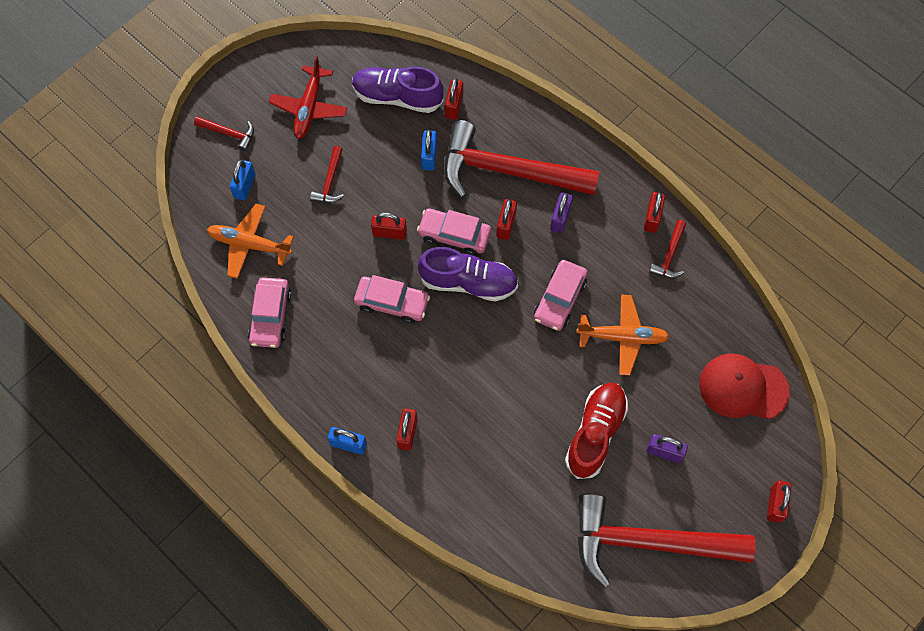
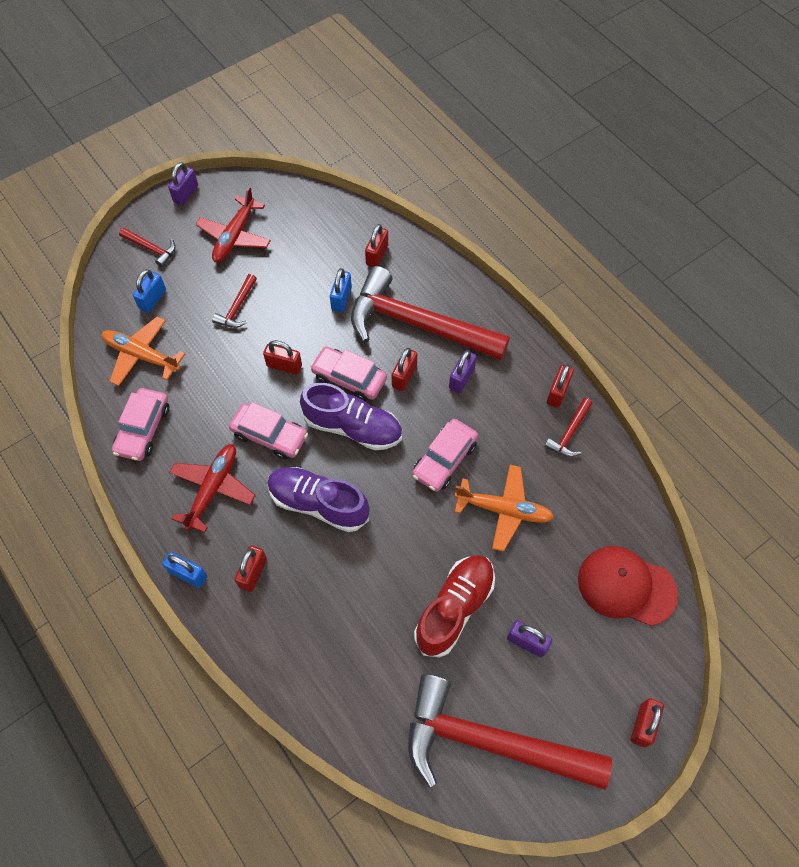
camera: 10 degrees right, 5 degrees down
purple shoe [352,66,444,113] -> purple shoe moved to [267,467,370,532]
none -> purple padlock [168,162,198,205]
none -> red plane [169,444,256,533]

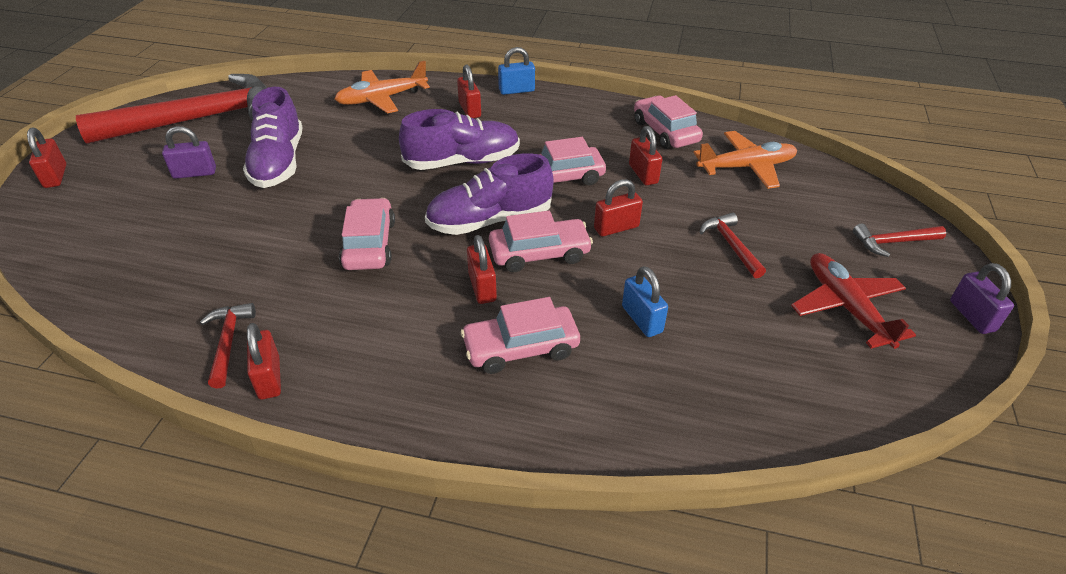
camera: 140 degrees right, 20 degrees down
blue padlock [133,269,166,313] -> none
red plane [169,444,256,533] -> none
red hammer [351,266,510,360] -> pink car [461,297,580,374]
red padlock [365,224,388,267] -> red padlock moved to [629,126,662,185]
red shoe [414,555,495,657] -> purple shoe [243,87,303,188]
purple padlock [449,350,477,393] -> none
orange plane [454,465,554,552] -> orange plane moved to [334,61,430,114]
red cap [578,546,678,626] -> none

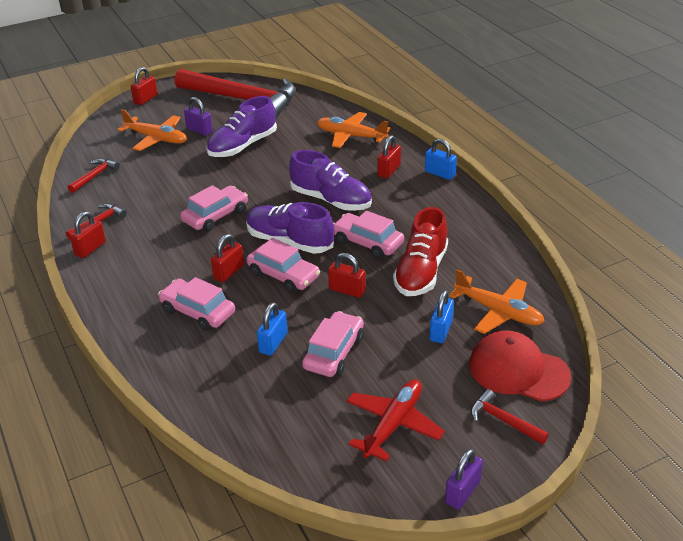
camera: 50 degrees right, 5 degrees down
red padlock [629,126,662,185] -> red shoe [393,207,448,296]
pink car [634,95,703,149] -> pink car moved to [302,311,364,377]
red hammer [700,213,766,278] -> red hammer moved to [68,158,120,193]
none -> orange plane [117,109,187,151]
none -> blue padlock [429,290,454,343]
none -> red cap [469,330,571,401]

